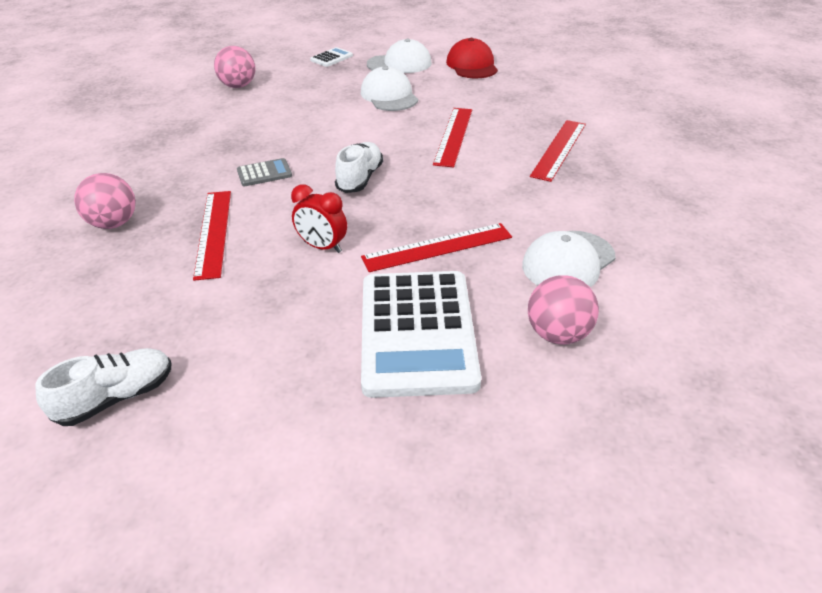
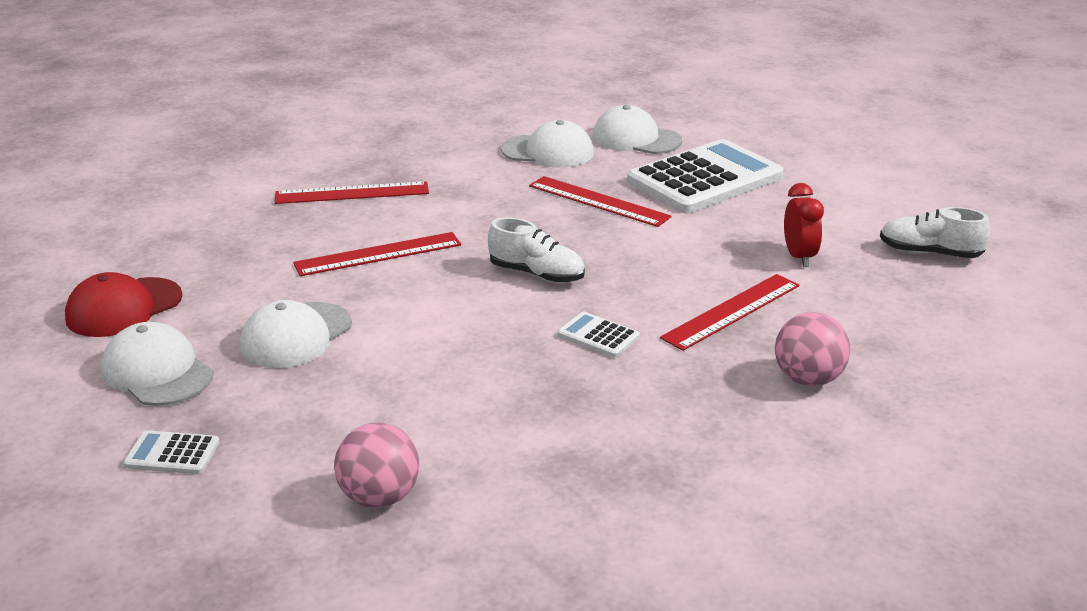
camera: 125 degrees left, 10 degrees down
grey calculator [237,158,292,186] -> white calculator [558,312,640,358]
red clock [291,184,347,253] -> red clock moved to [784,183,824,267]
white shoe [335,142,383,193] -> white shoe turned 135 degrees counterclockwise [488,217,585,283]
pink ball [528,275,599,345] -> white cap [593,105,682,154]

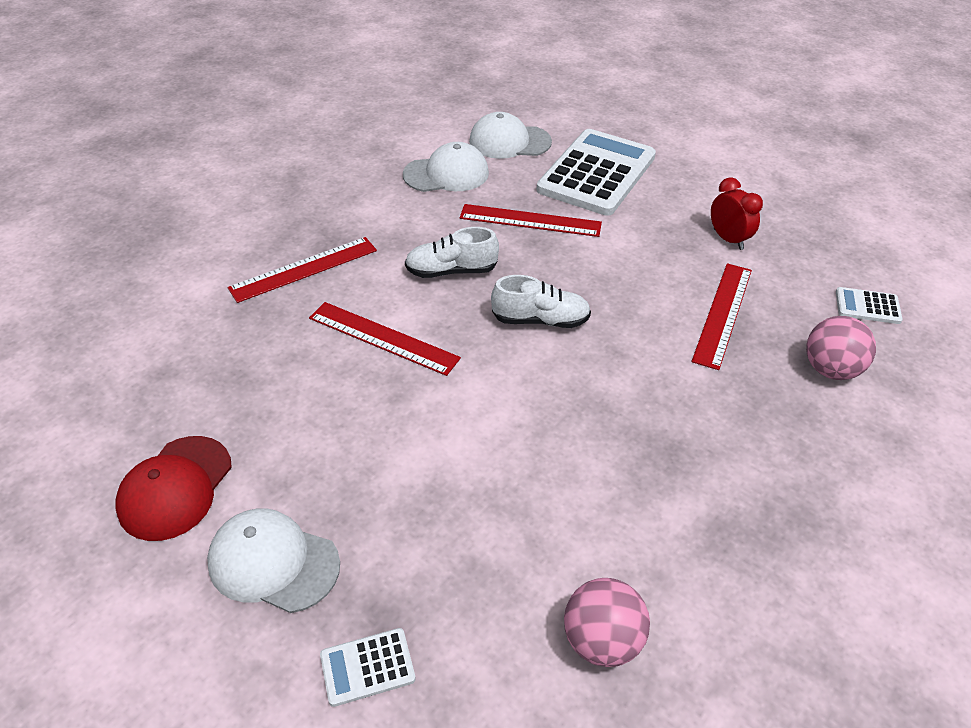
camera: 25 degrees left, 15 degrees up
white cap [240,300,352,368] -> none
red ruler [293,232,461,276] -> red ruler turned 75 degrees clockwise [309,302,461,376]
white calculator [558,312,640,358] -> white calculator moved to [836,287,903,324]
white shoe [880,207,990,258] -> white shoe moved to [405,227,499,278]

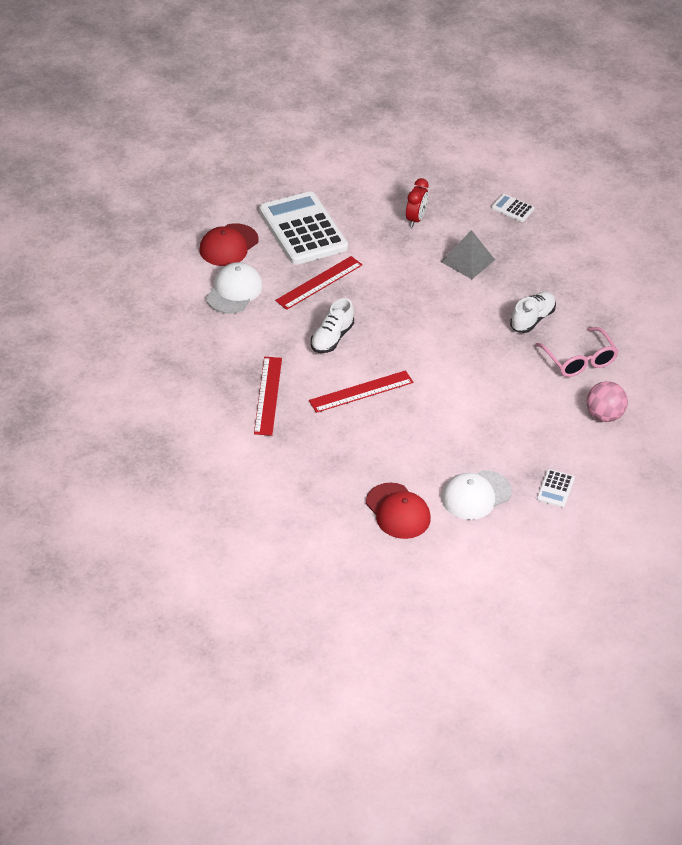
camera: 55 degrees left, 0 degrees up
white cap [469,112,552,159] -> red cap [199,223,259,266]
white shoe [491,275,591,328] -> white shoe moved to [510,292,556,333]
red ruler [691,263,752,370] -> grey pyramid [441,230,495,279]
red clock [711,177,763,250] -> red clock turned 105 degrees clockwise [406,178,429,227]
pink ball [806,316,876,380] -> none
white calculator [836,287,903,324] -> white calculator turned 75 degrees clockwise [491,194,535,222]
none -> pink glasses [536,327,618,377]

